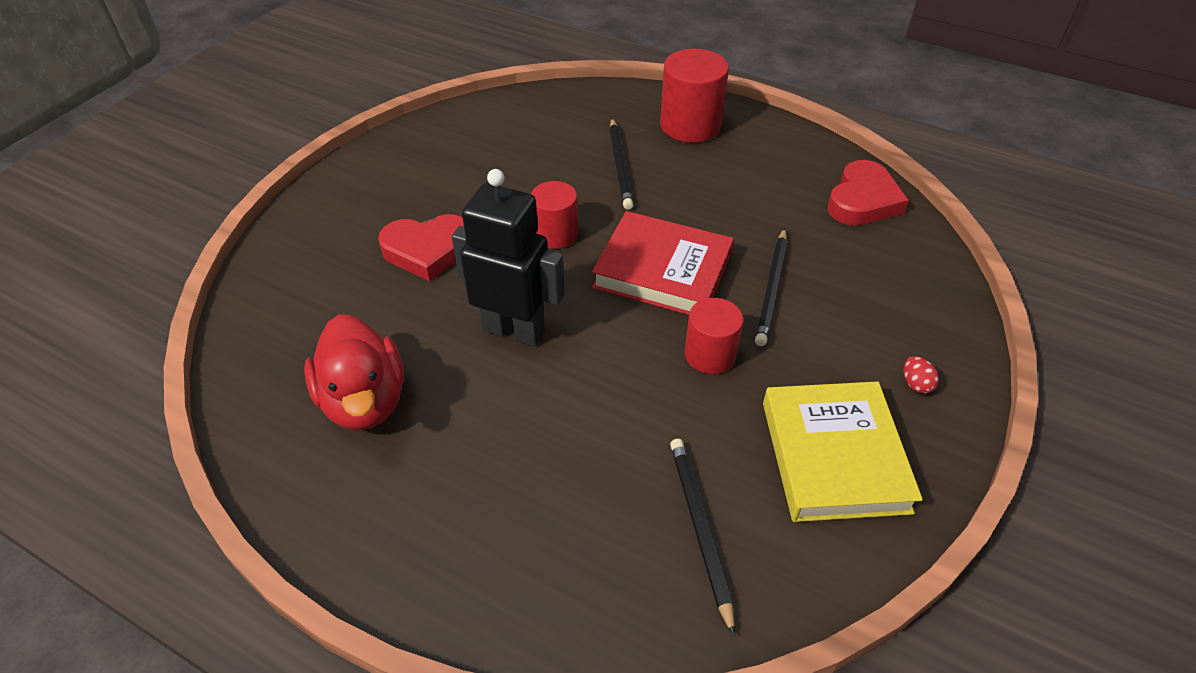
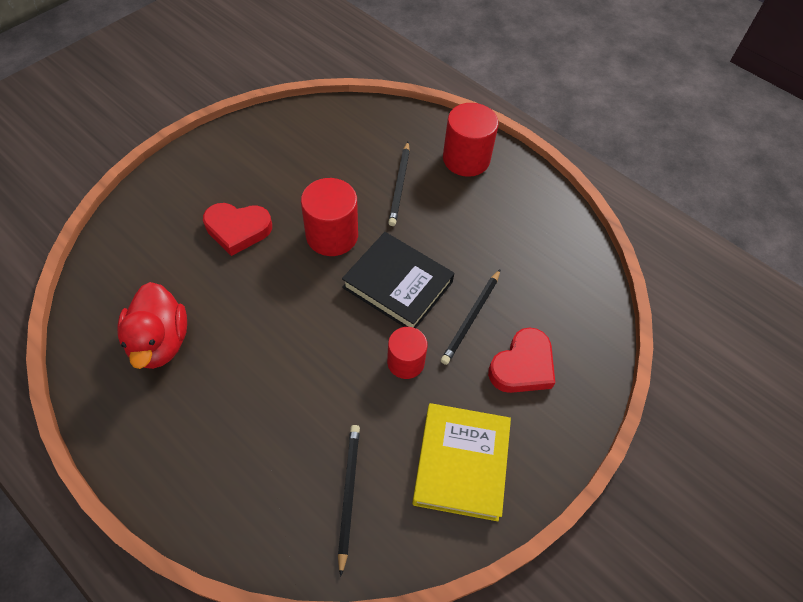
camera: 10 degrees right, 10 degrees up
black robot [452,169,564,347] -> none
red cylinder [531,181,578,249] -> red cylinder [301,178,358,256], size x1.56
red book [592,211,734,315] -> black book [342,232,454,328]
red heart [827,160,909,226] -> red heart moved to [488,327,555,393]
red egg [904,356,939,394] -> none

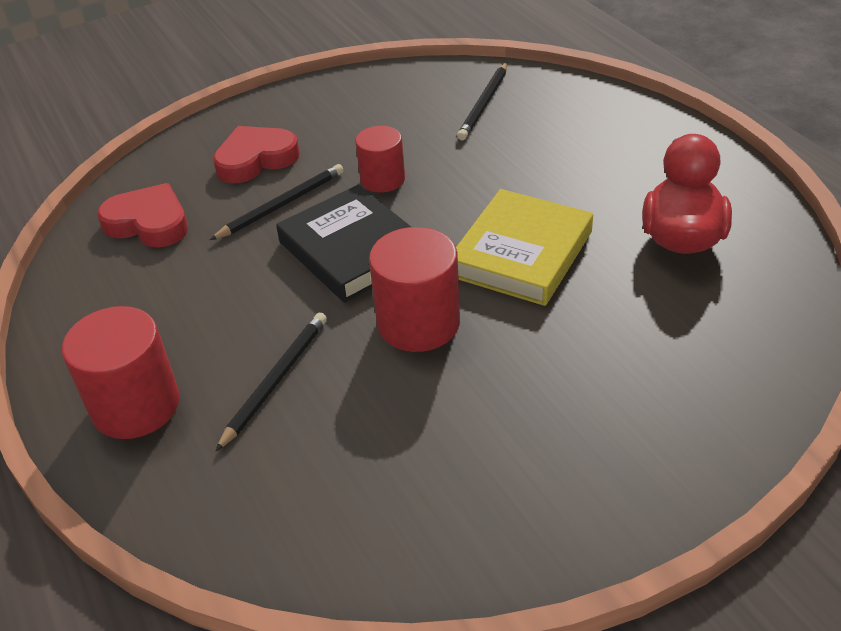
camera: 155 degrees left, 15 degrees down
red heart [203,203,272,256] -> red heart moved to [97,183,188,247]
yellow book [412,403,511,521] -> yellow book moved to [456,189,593,306]

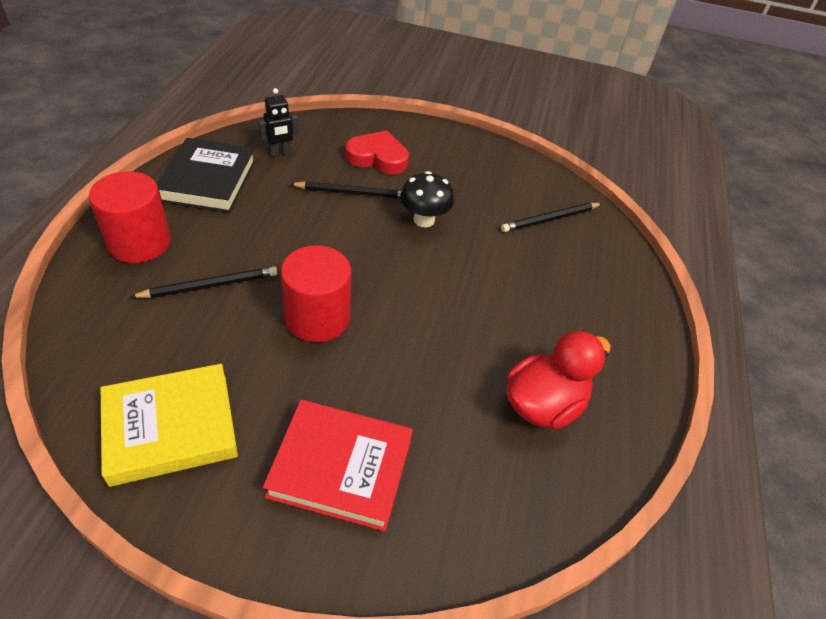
camera: 35 degrees right, 5 degrees up
red heart [97,183,188,247] -> black robot [258,88,299,157]
black book [276,185,411,303] -> black book moved to [157,138,256,213]
red cylinder [355,126,405,193] -> black mushroom [400,171,454,227]
yellow book [456,189,593,306] -> yellow book moved to [101,364,238,487]
none -> red book [263,400,413,531]

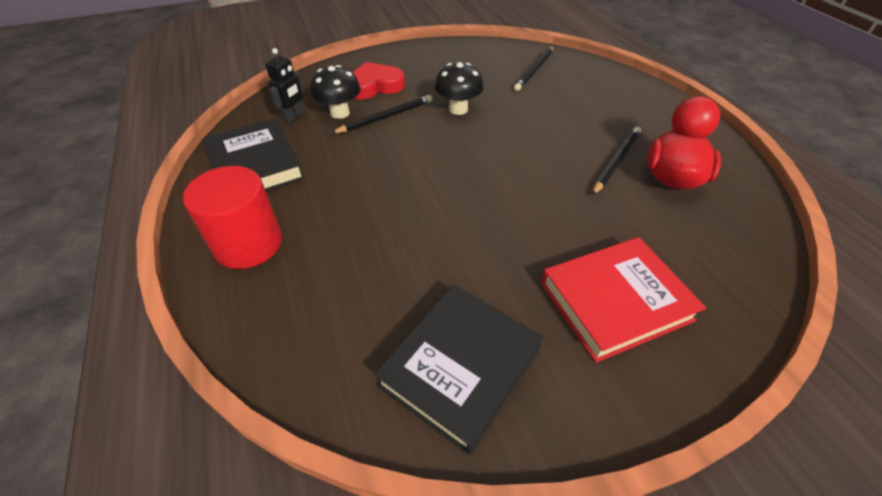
camera: 30 degrees left, 0 degrees up
yellow book [101,364,238,487] -> black book [374,284,543,455]
black pencil [130,267,277,298] -> black pencil moved to [592,127,641,195]
red cylinder [281,246,351,342] -> none
none -> black mushroom [310,65,361,119]

